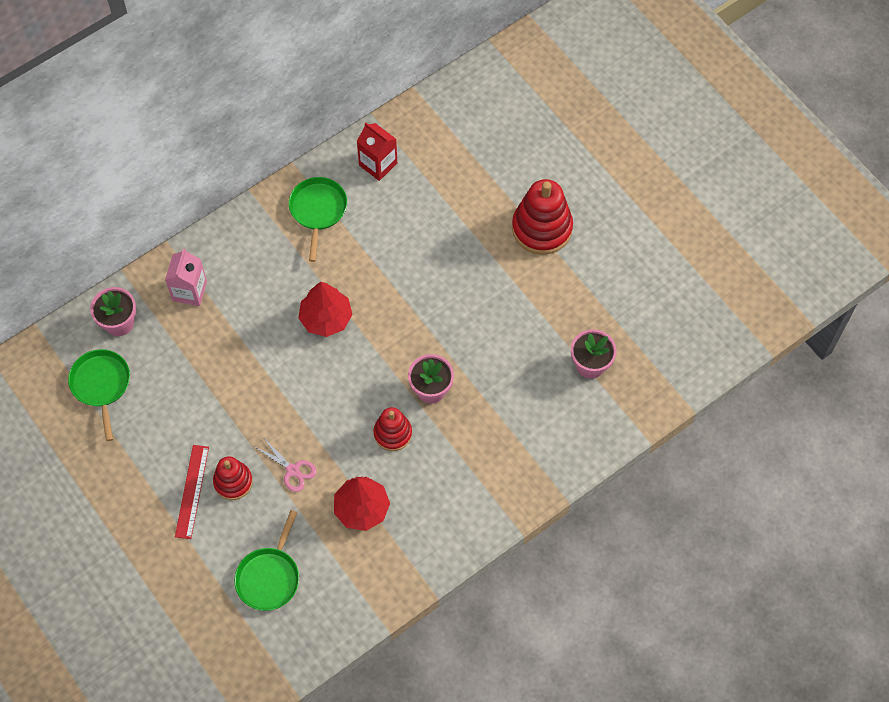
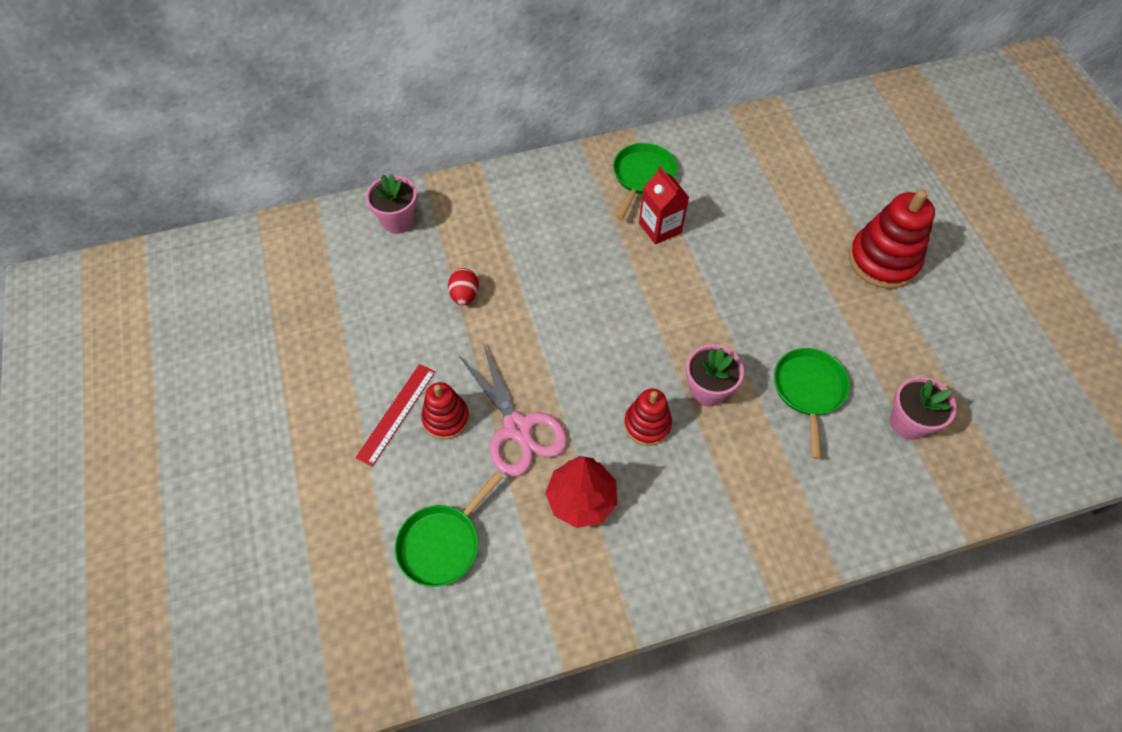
camera: 20 degrees right, 5 degrees down
green pan [68,349,130,441] -> green pan moved to [774,348,850,459]
pink carton [165,248,207,306] -> none
pink scissors [255,438,317,492] -> pink scissors [459,343,567,477], size x1.83
red tree [298,282,353,337] -> none
red carton [357,122,397,181] -> red carton moved to [639,166,690,245]
none -> red egg [448,268,479,305]

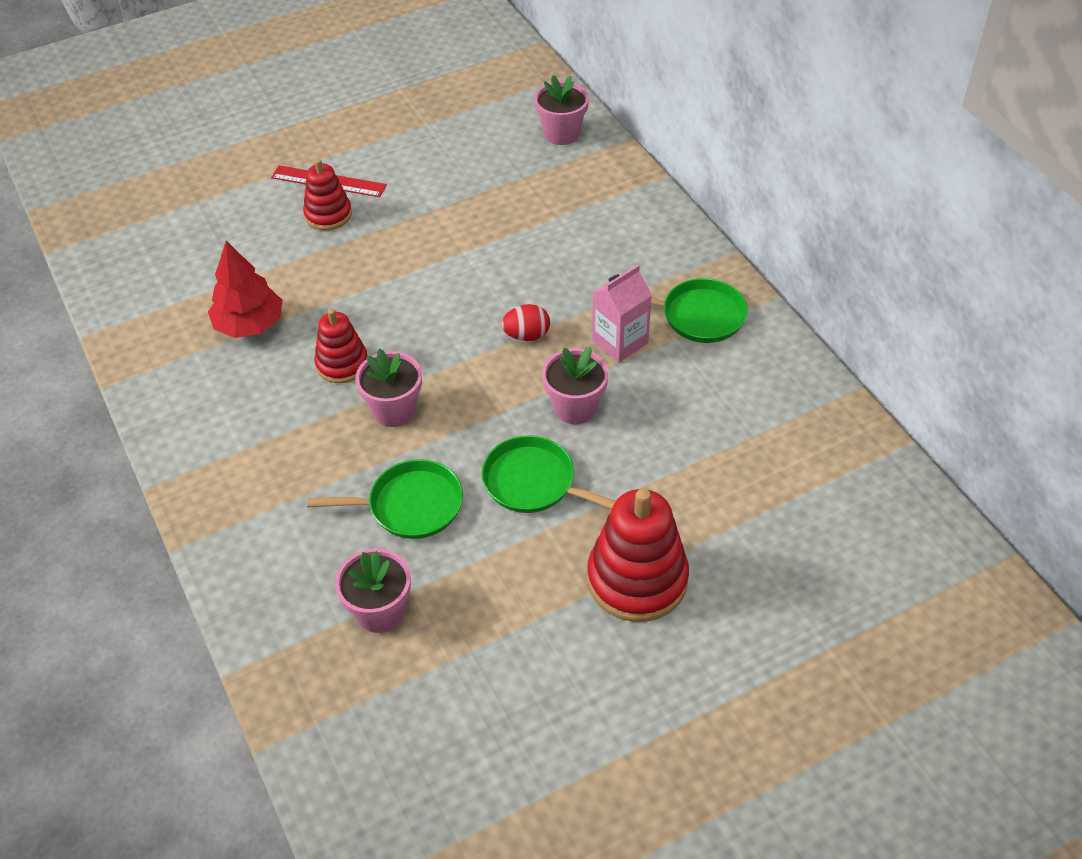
camera: 80 degrees right, 10 degrees down
green pan [395,472,503,587] -> green pan moved to [481,435,616,513]
red egg [448,268,479,305] -> red egg moved to [501,304,550,341]
pink scissors [459,343,567,477] -> none
red carton [639,166,690,245] -> pink carton [592,265,652,362]
none -> pink flower pot [542,347,609,424]

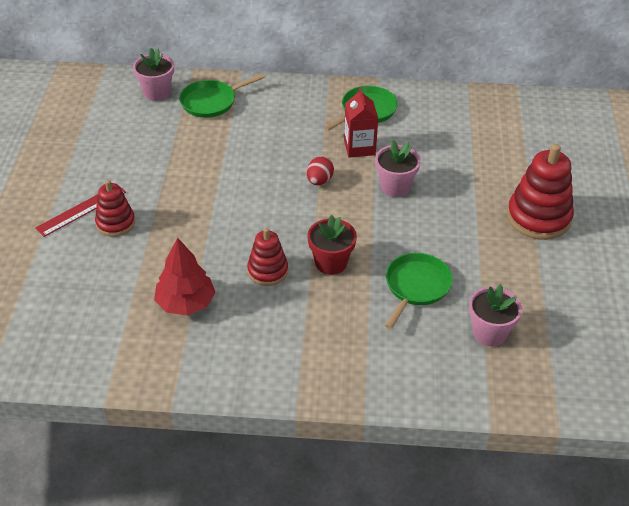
camera: 60 degrees left, 5 degrees down
pink flower pot [355,349,422,427] -> red flower pot [308,215,357,275]
green pan [481,435,616,513] -> green pan moved to [179,74,265,118]
pink carton [592,265,652,362] -> red carton [344,87,378,158]

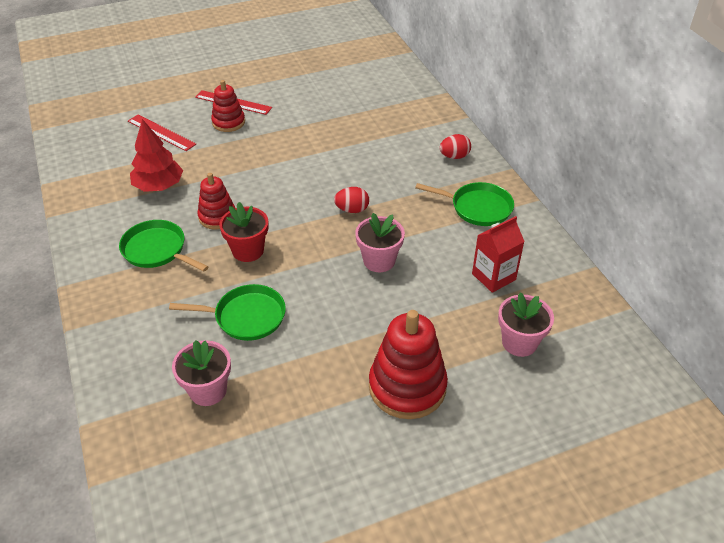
camera: 65 degrees right, 0 degrees up
pink flower pot [133,48,174,101] -> pink flower pot moved to [498,293,554,357]
green pan [179,74,265,118] -> green pan moved to [119,220,208,271]
red carton [344,87,378,158] -> red carton moved to [472,216,525,293]
none -> red ruler [128,115,196,151]
none -> red egg [439,134,471,159]

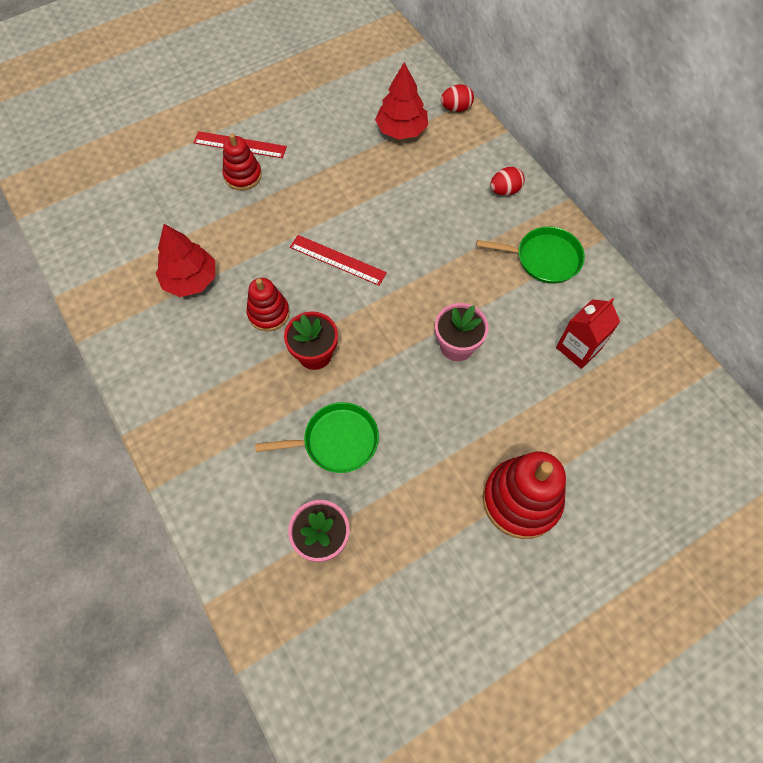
camera: 10 degrees left, 20 degrees up
green pan [119,220,208,271] -> none
red ruler [128,115,196,151] -> red ruler moved to [290,235,387,286]
red egg [334,187,369,213] -> red egg moved to [441,84,474,112]
pink flower pot [498,293,554,357] -> none
none -> red tree [375,62,428,140]

